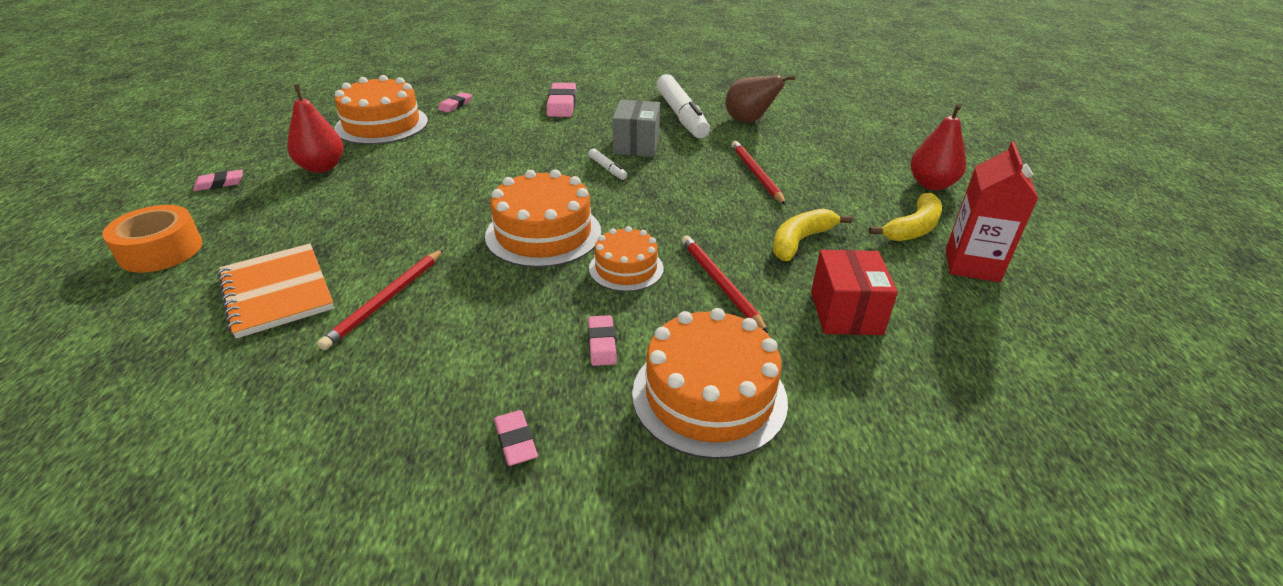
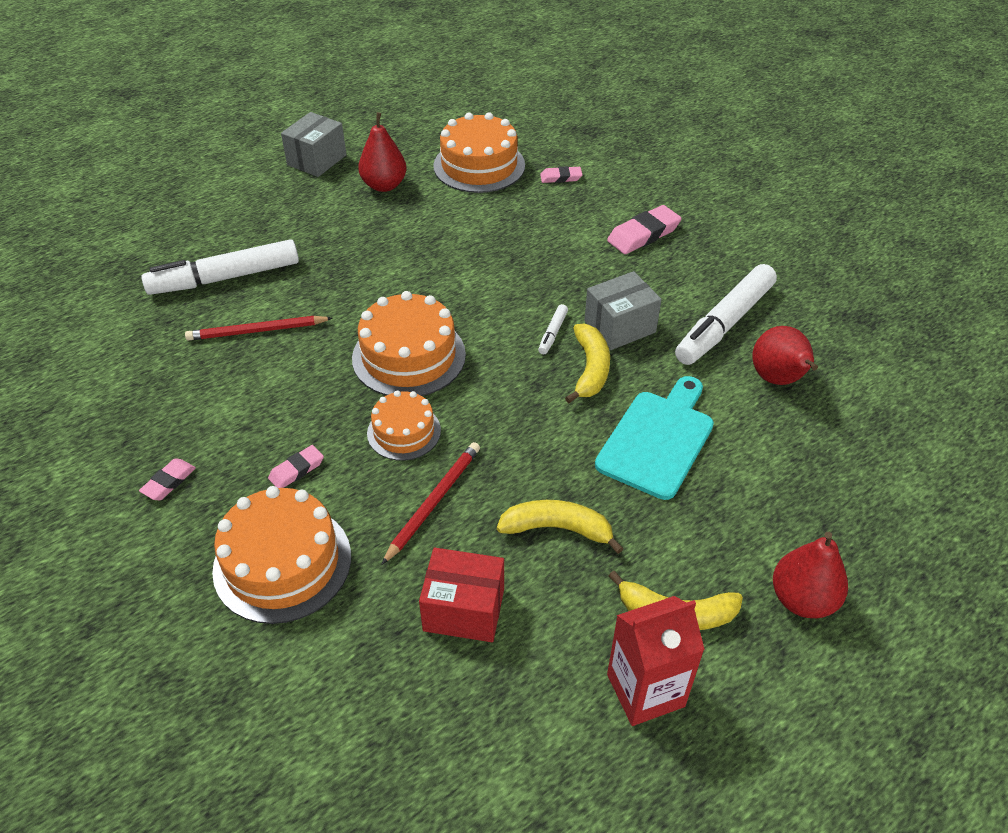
camera: 55 degrees right, 10 degrees up
orange tape [102,205,202,273] -> none
pink eraser [193,169,243,191] -> grey box [281,112,347,177]
orange notebook [218,244,334,339] -> white marker [141,239,299,295]
brown pear [725,75,795,122] -> red pear [752,326,818,385]
red pencil [731,141,786,205] -> turquoise cutting board [595,376,714,500]
red box [811,250,898,335] -> red box turned 45 degrees clockwise [419,548,504,642]
none -> yellow banana [565,324,610,403]

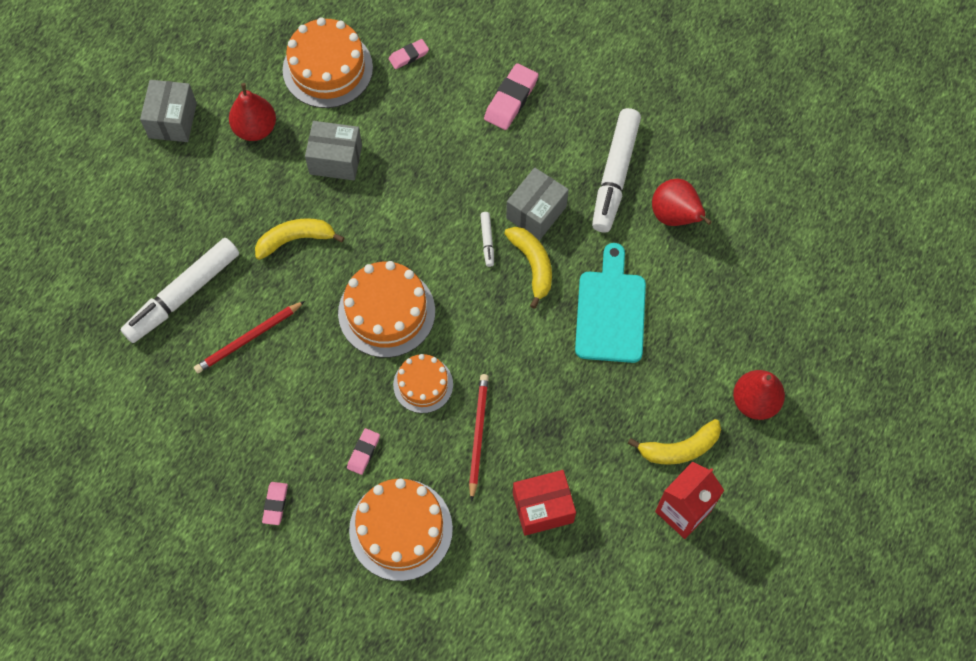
camera: 25 degrees left, 20 degrees up
yellow banana [497,500,624,554] -> yellow banana moved to [255,218,345,260]
none -> grey box [305,121,362,180]

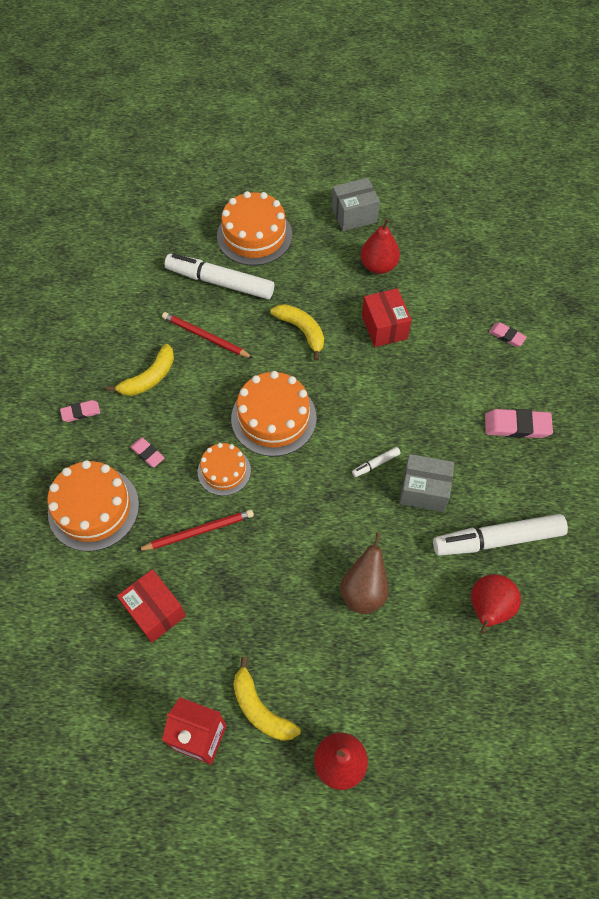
camera: 65 degrees right, 5 degrees down
orange cake [283,17,373,108] -> orange cake moved to [217,191,292,266]
grey box [305,121,362,180] -> red box [362,288,412,347]
pink eraser [347,428,380,475] -> pink eraser turned 45 degrees clockwise [130,438,165,467]
yellow banana [504,227,552,309] -> yellow banana moved to [106,344,174,396]
turquoise cutting board [575,243,646,363] -> brown pear [340,532,389,614]

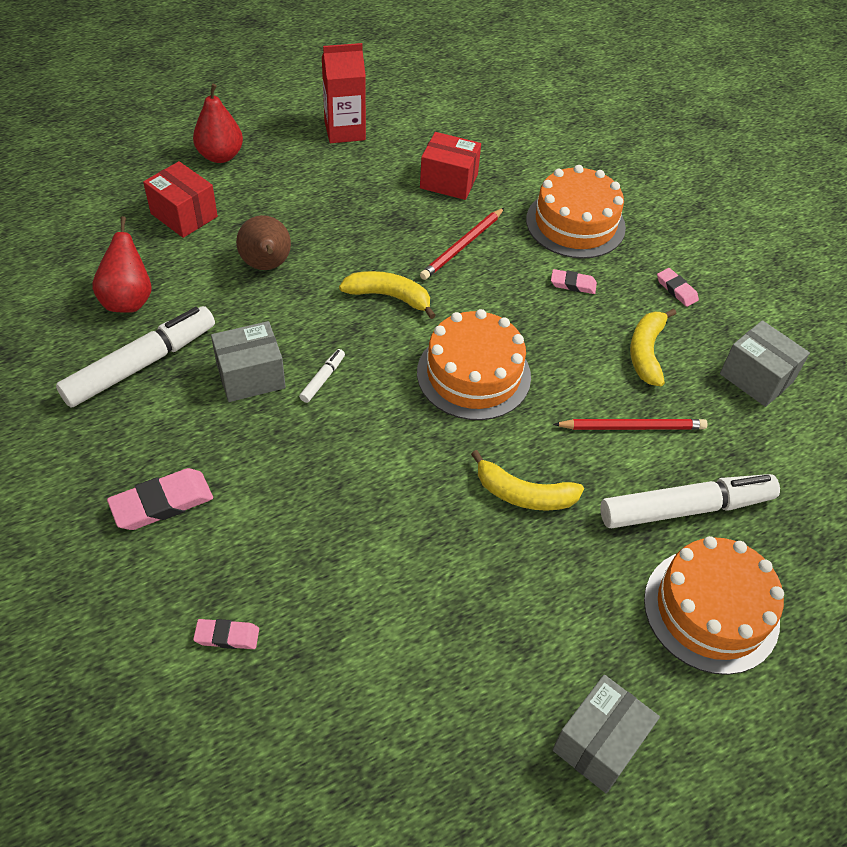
camera: 145 degrees right, 10 degrees down
pink eraser [60,400,100,422] -> pink eraser turned 75 degrees counterclockwise [657,268,699,307]
orange cake [198,443,251,496] -> none
yellow banana [233,657,300,741] -> yellow banana moved to [339,271,436,319]
red pear [360,219,400,274] -> none
red box [362,288,412,347] -> red box moved to [143,161,218,238]
none -> grey box [720,320,810,407]

